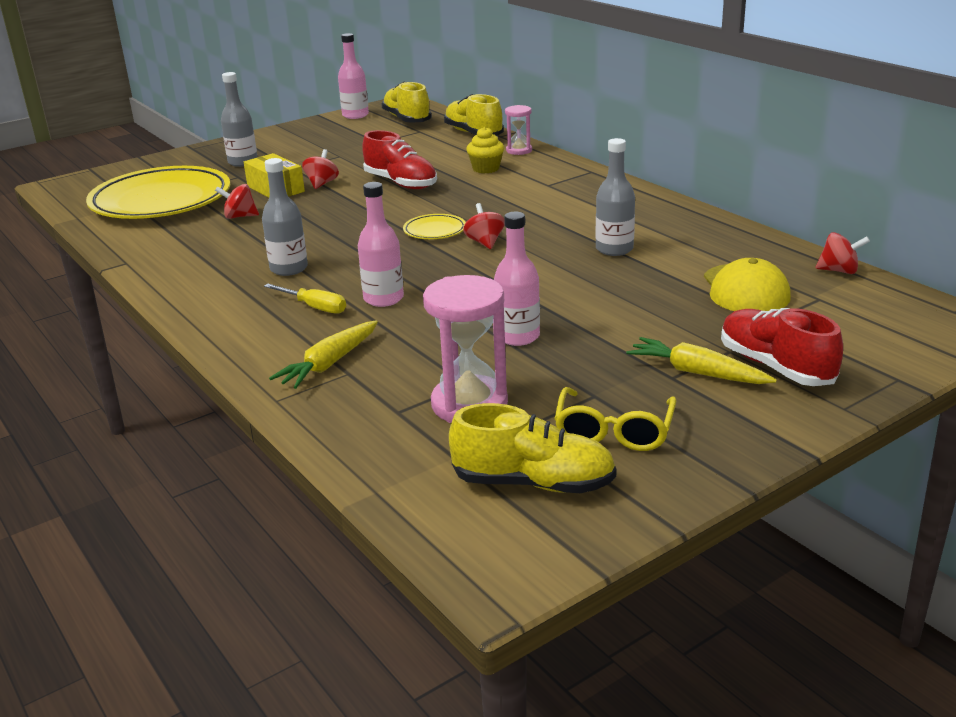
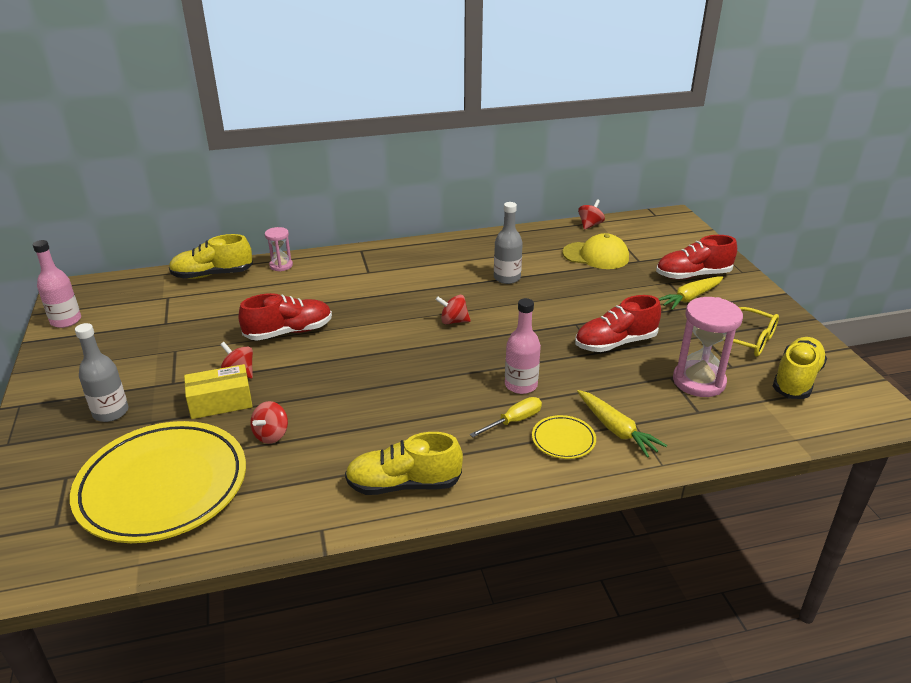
camera: 70 degrees left, 5 degrees up
grey bottle [262,158,308,276] -> none
yellow shoe [381,81,432,123] -> yellow shoe moved to [345,432,463,495]
yellow plate [403,214,466,239] -> yellow plate moved to [532,415,596,459]
yellow cupcake [466,127,504,173] -> none
pink bottle [494,212,540,346] -> red shoe [575,295,661,352]

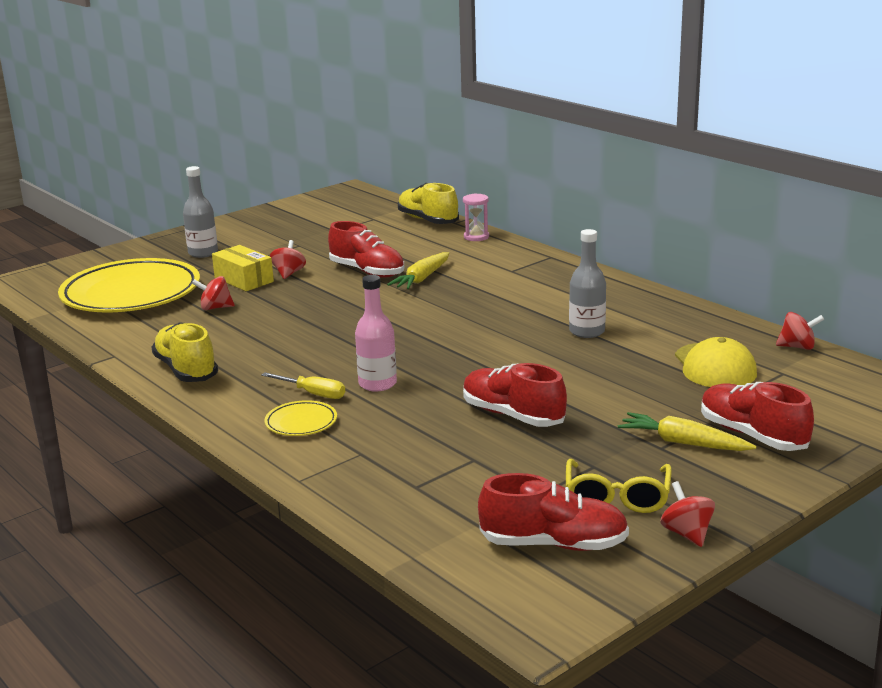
camera: 65 degrees right, 10 degrees down
pink bottle [33,240,81,328] -> none
red spinning top [435,295,471,324] -> red spinning top moved to [661,481,715,547]
yellow carrot [577,390,667,458] -> yellow carrot moved to [387,252,449,289]
pink hourglass [673,297,743,397] -> none
yellow shoe [773,337,827,399] -> red shoe [478,473,629,551]

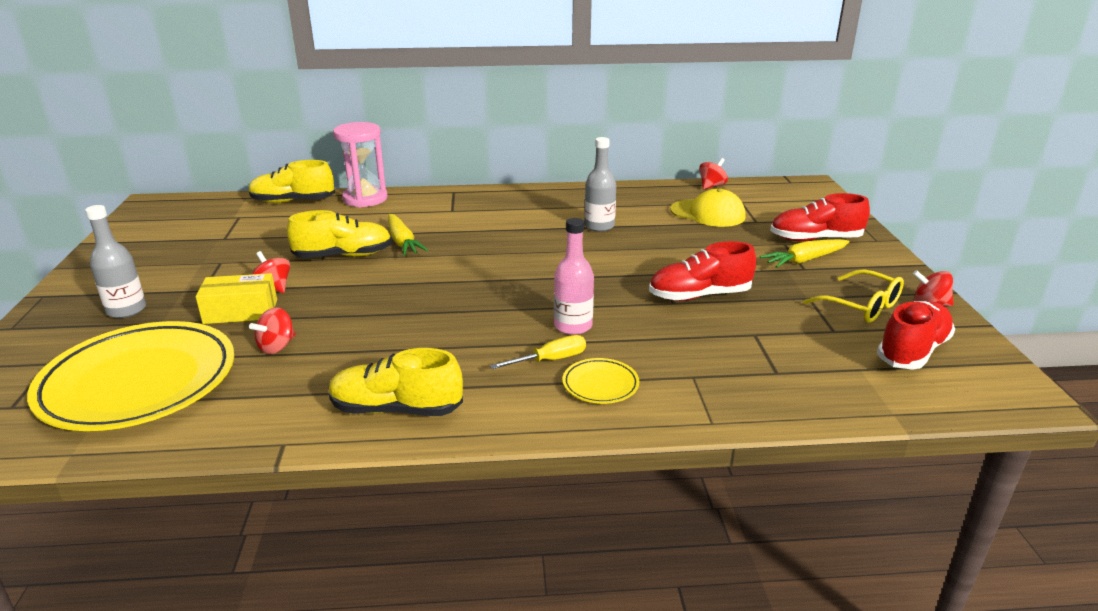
camera: 55 degrees left, 5 degrees up
red shoe [328,221,404,278] -> yellow shoe [287,210,392,258]
pink hourglass [463,193,489,241] -> pink hourglass [333,122,388,207], size x1.81

